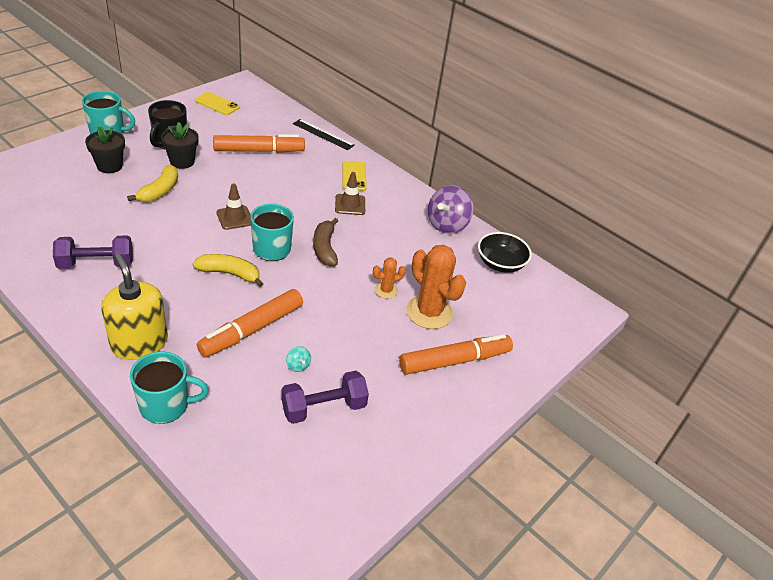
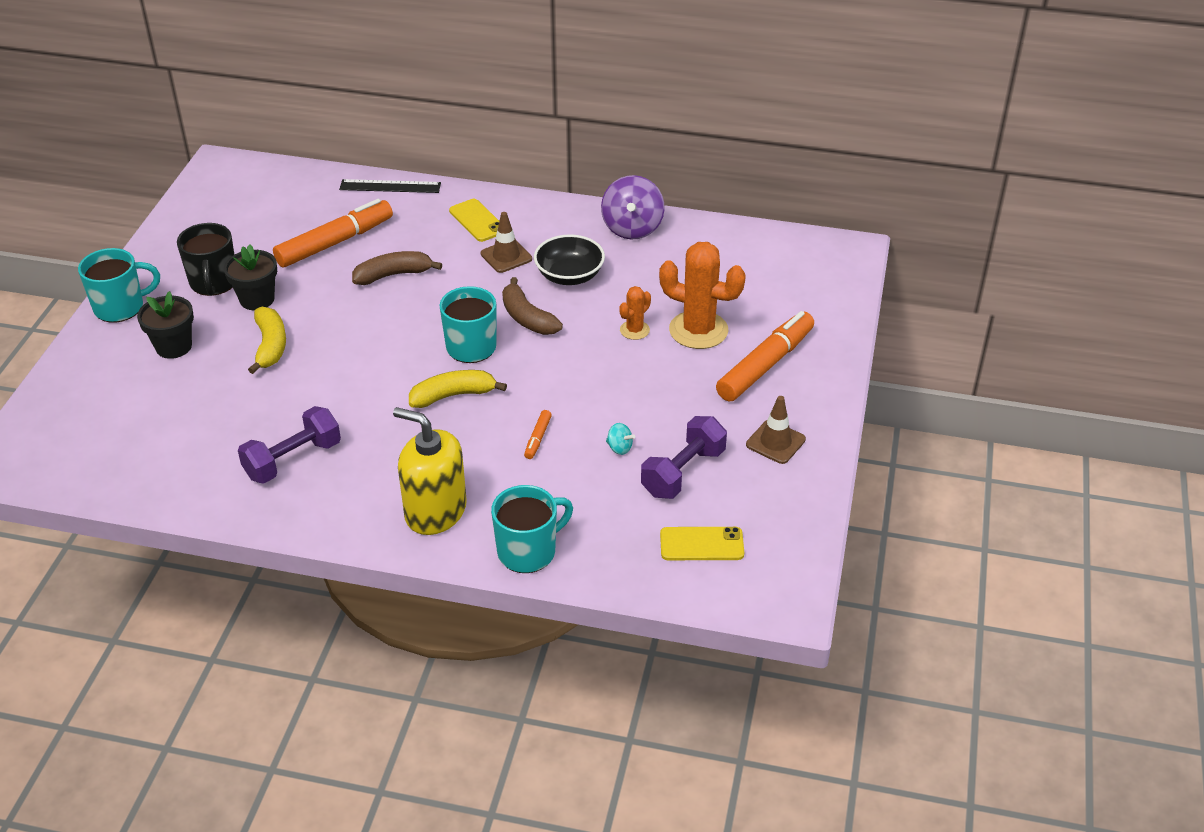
camera: 25 degrees left, 0 degrees up
yellow phone [195,92,240,115] -> yellow phone moved to [660,527,744,560]
orange marker [197,289,303,358] -> orange marker [524,410,552,459], size x0.42
brown traffic cone [216,183,251,230] -> brown traffic cone moved to [746,396,806,464]
black bowl [478,232,532,273] -> black bowl moved to [534,234,605,285]
none -> brown banana [352,251,442,285]

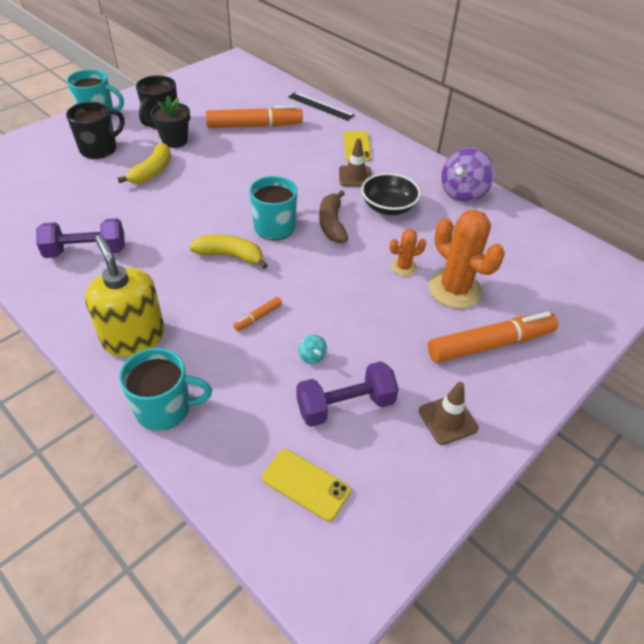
camera: 30 degrees right, 5 degrees up
black flower pot [137,291,194,359] -> black mug [66,102,124,159]
brown banana [352,251,442,285] -> none

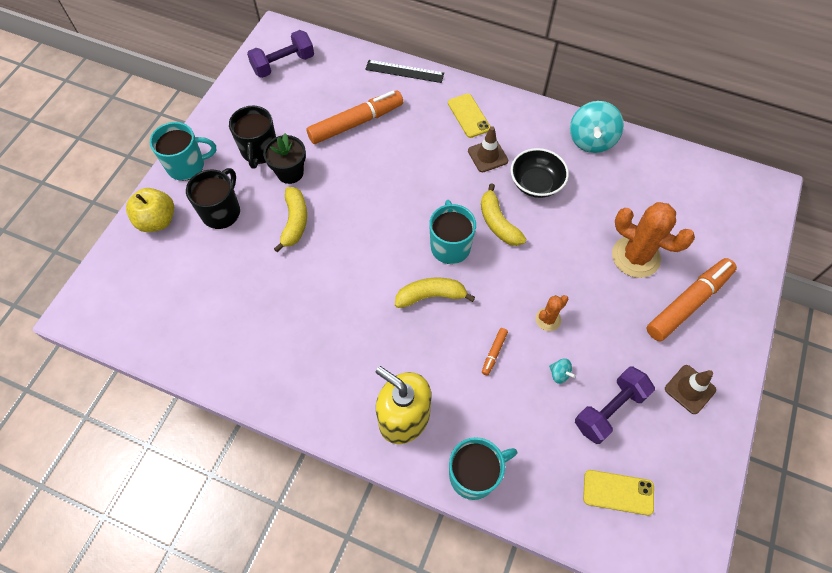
camera: 20 degrees left, 15 degrees up
purple dumbbell [36,218,125,258] -> purple dumbbell moved to [247,30,314,78]
brown banana [319,190,348,243] -> yellow banana [481,184,526,246]
orange cactus [389,229,426,276] -> orange cactus moved to [535,295,569,331]
purple spinning top [441,148,495,202] -> turquoise spinning top [570,101,624,153]
none -> yellow apple [126,188,174,232]

